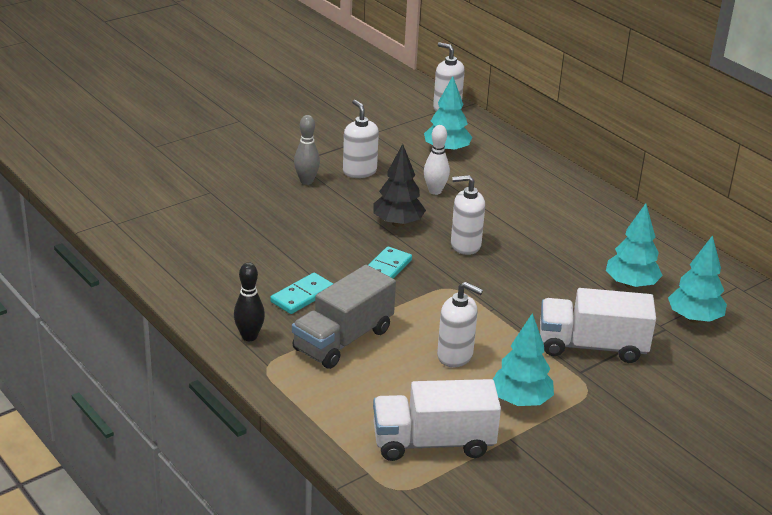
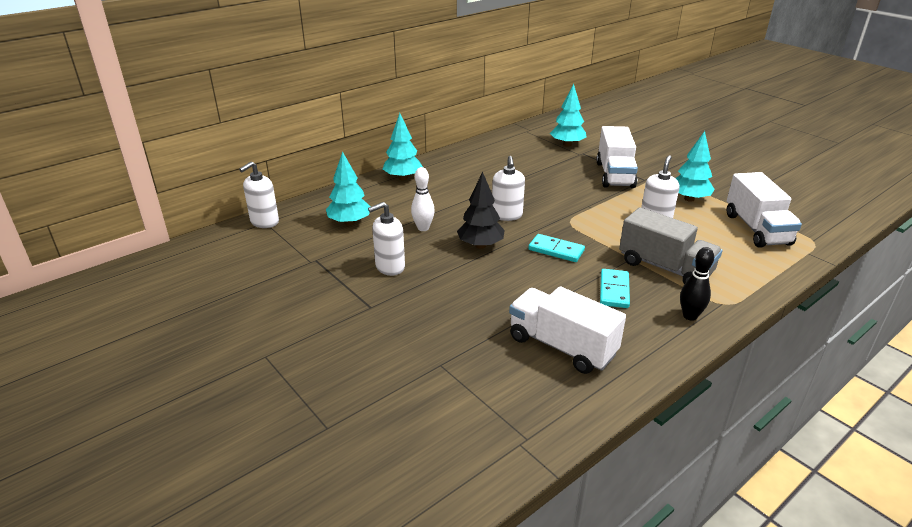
camera: 90 degrees left, 0 degrees up
turquoise domino [270,273,333,314] -> turquoise domino turned 60 degrees clockwise [600,269,630,308]
grey bowling pin [294,115,320,185] -> none
turquoise tree [606,203,663,289] -> turquoise tree moved to [383,113,423,180]
none -> white truck [509,287,626,374]

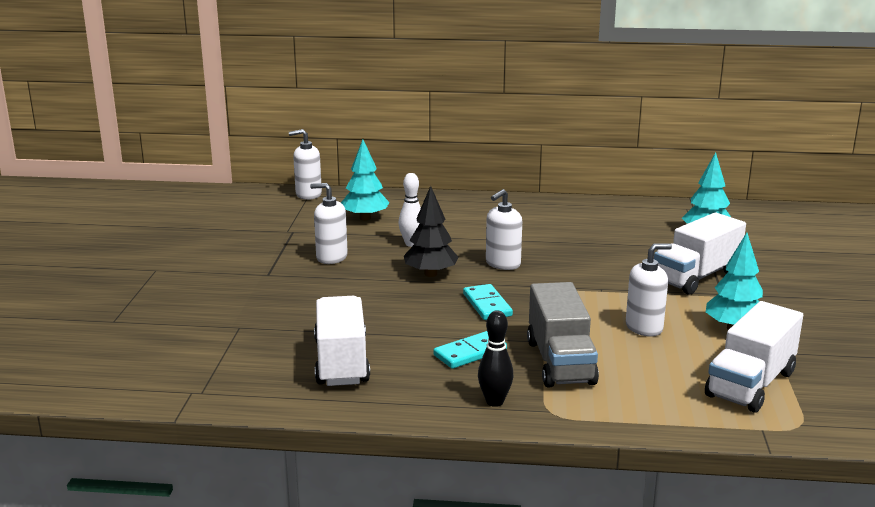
camera: 45 degrees right, 10 degrees down
turquoise tree [383,113,423,180] -> none

